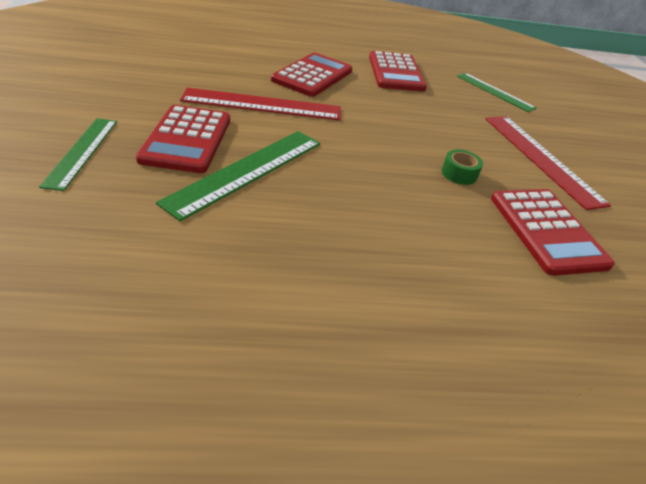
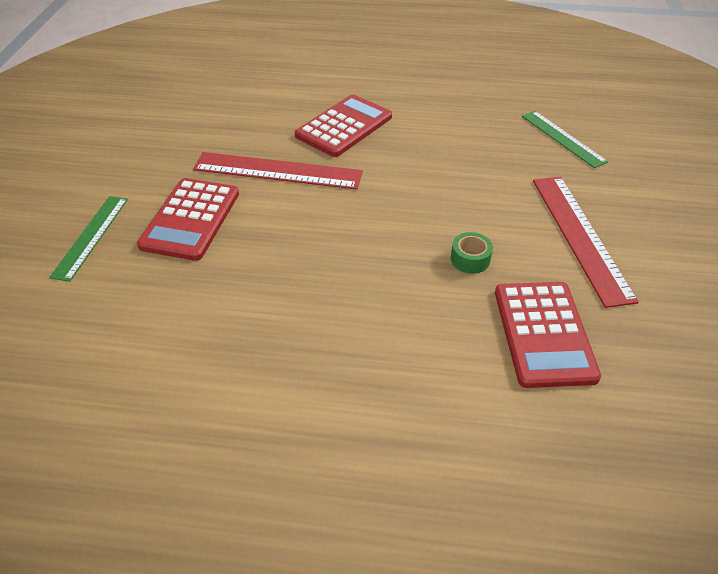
camera: 15 degrees right, 5 degrees up
green ruler [156,131,320,221] -> none
red calculator [369,51,427,92] -> none

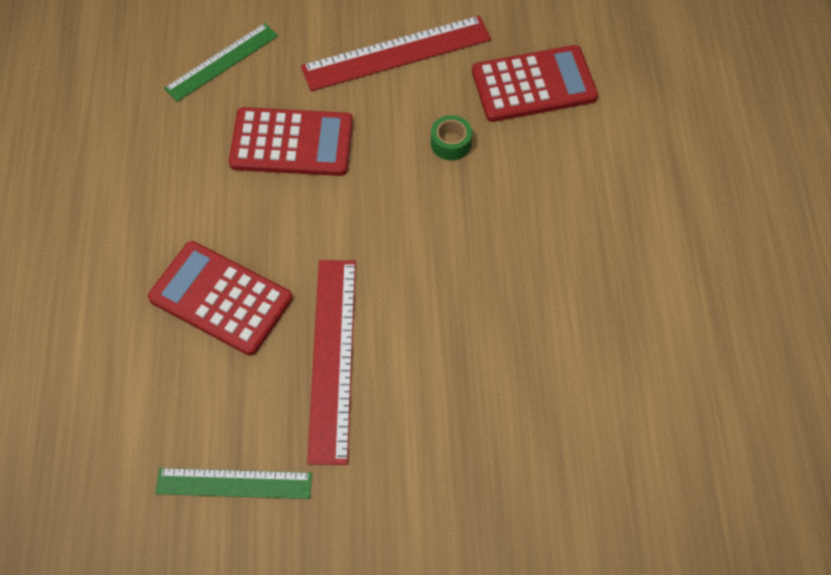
camera: 100 degrees left, 15 degrees up
green ruler [49,196,128,282] -> green ruler moved to [155,468,312,499]
red calculator [137,178,239,261] -> red calculator moved to [229,107,353,176]

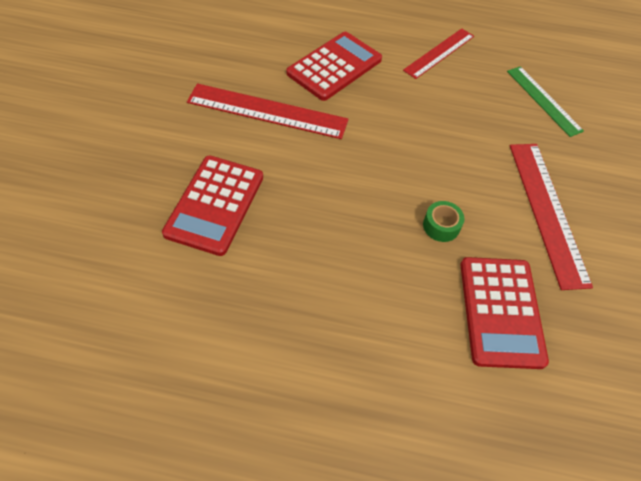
camera: 100 degrees right, 5 degrees down
green ruler [155,468,312,499] -> none
red calculator [229,107,353,176] -> red calculator moved to [162,155,263,256]
none -> red ruler [403,28,474,79]

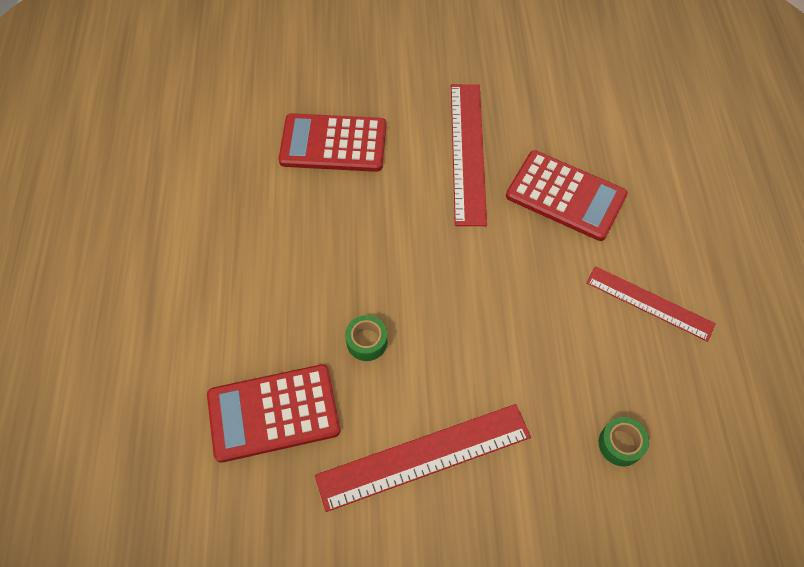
camera: 80 degrees right, 5 degrees up
green ruler [507,66,584,137] -> green tape [599,417,649,466]

